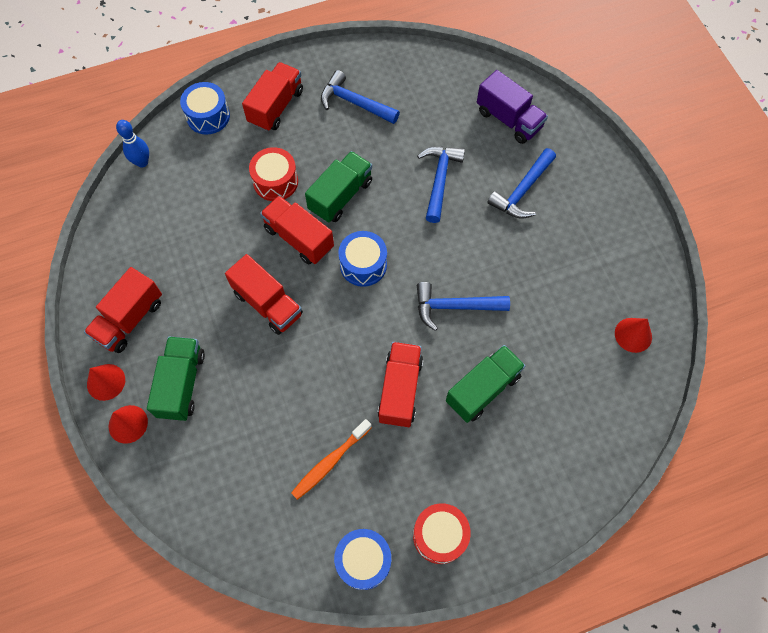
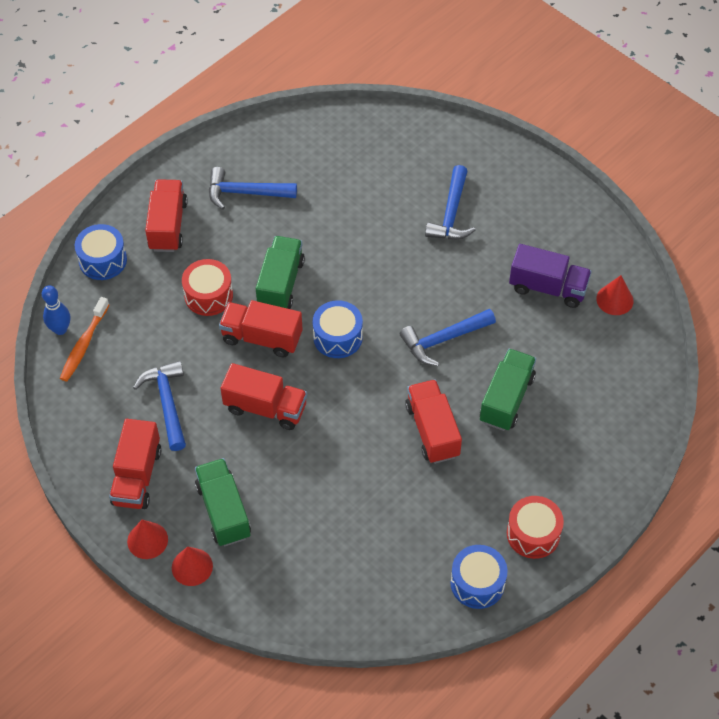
camera: 25 degrees left, 10 degrees down
orange toothbrush [291,419,372,500] -> orange toothbrush moved to [60,297,109,381]
blue hammer [417,146,465,223] -> blue hammer moved to [133,361,186,451]
purple truck [477,70,548,144] -> purple truck moved to [509,244,592,308]

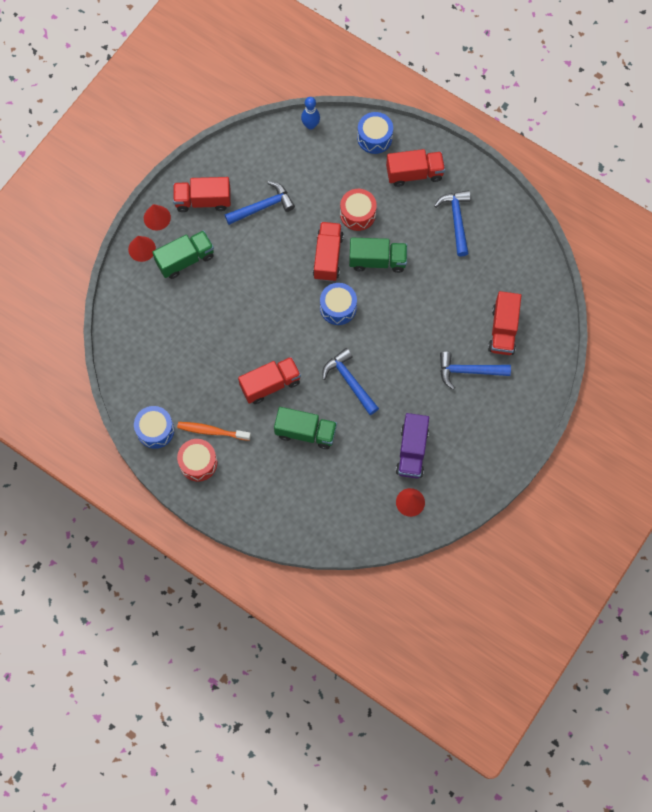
camera: 80 degrees right, 15 degrees up
orange toothbrush [60,297,109,381] -> orange toothbrush moved to [177,422,251,441]
red truck [220,363,307,430] -> red truck moved to [488,291,521,355]

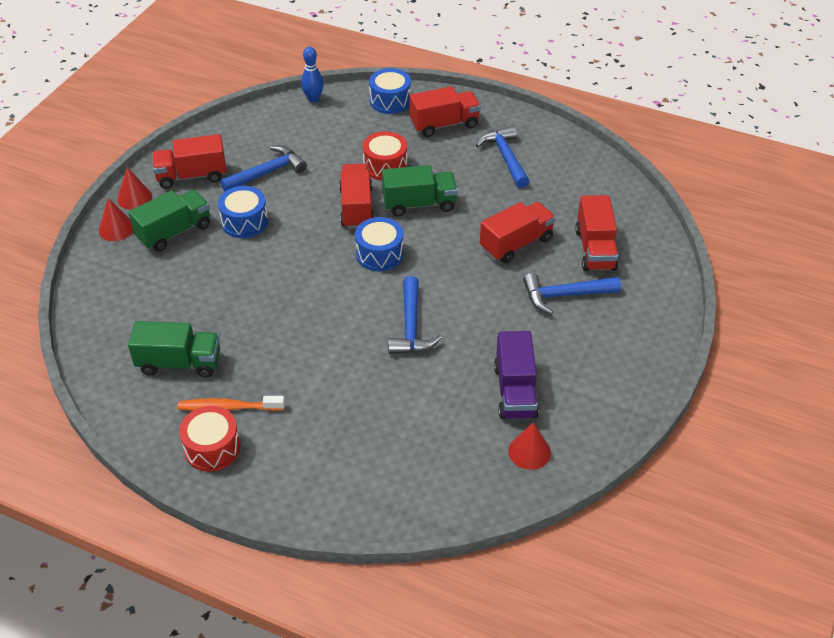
camera: 10 degrees left, 25 degrees down
blue drum [134,406,174,449] -> blue drum moved to [218,186,268,238]
red truck [238,357,301,404] -> red truck moved to [480,202,556,263]
green truck [274,407,337,449] -> green truck moved to [128,321,220,378]
blue hammer [322,348,379,415] -> blue hammer turned 135 degrees counterclockwise [388,276,442,354]

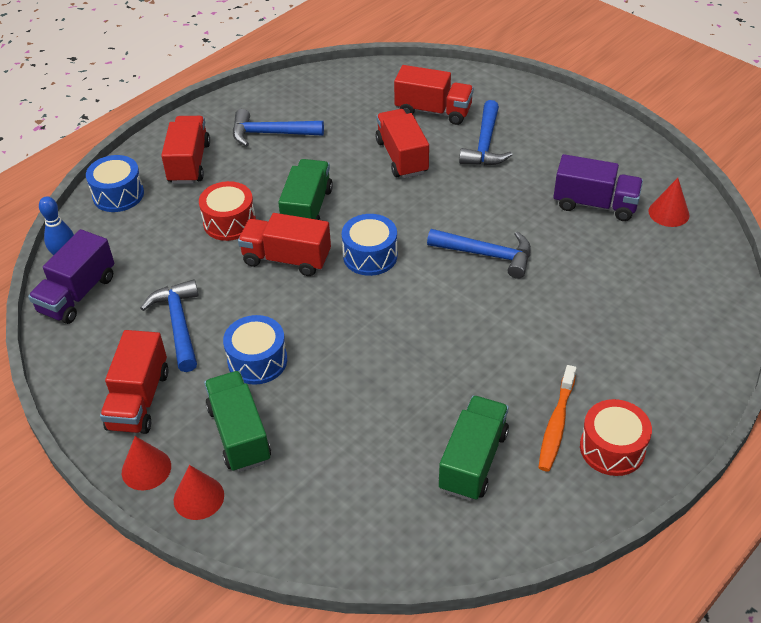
camera: 70 degrees left, 0 degrees up
none -> purple truck [28,229,114,324]

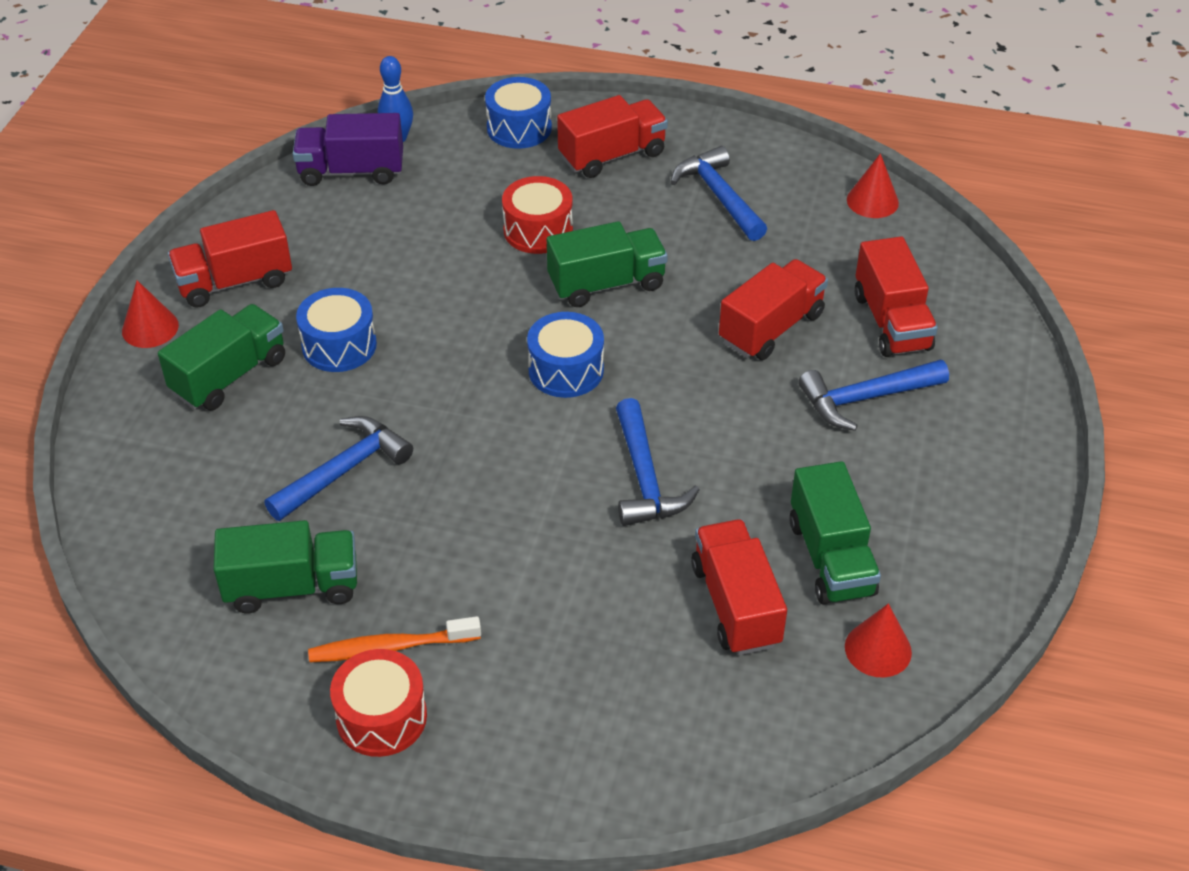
camera: 60 degrees right, 0 degrees up
blue hammer [140,279,199,372] -> blue hammer moved to [264,416,413,521]
red cone [174,465,224,520] -> red cone moved to [847,153,899,218]
red truck [238,213,331,276] -> red truck moved to [691,519,787,655]
purple truck [554,154,643,221] -> green truck [789,461,881,604]

